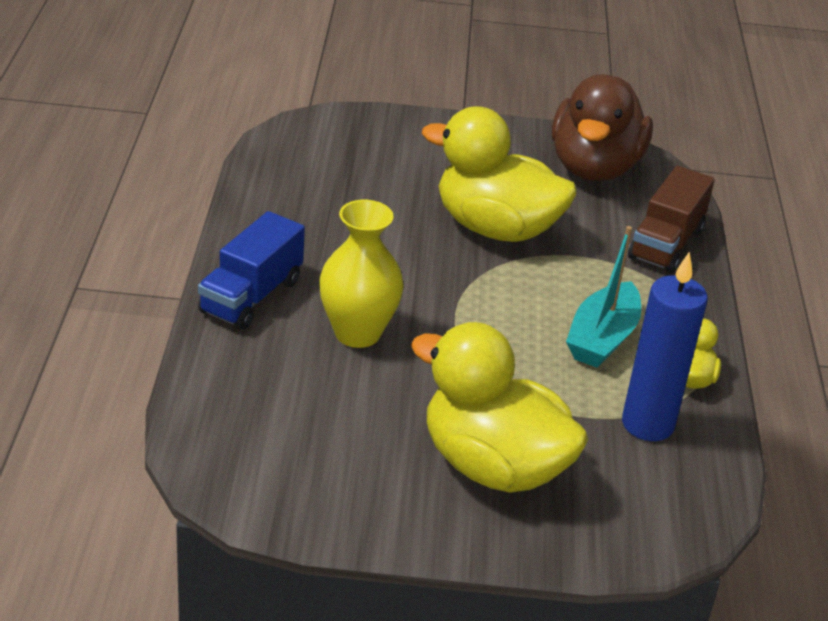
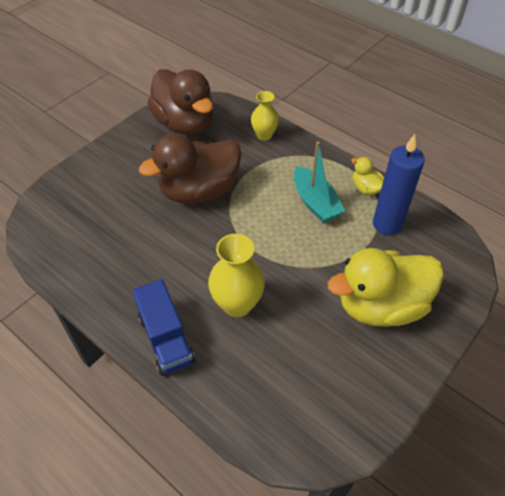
camera: 50 degrees left, 15 degrees up
yellow duck [422,106,577,242] -> brown duck [139,133,241,204]
brown truck [628,166,715,273] -> yellow vase [251,91,279,141]

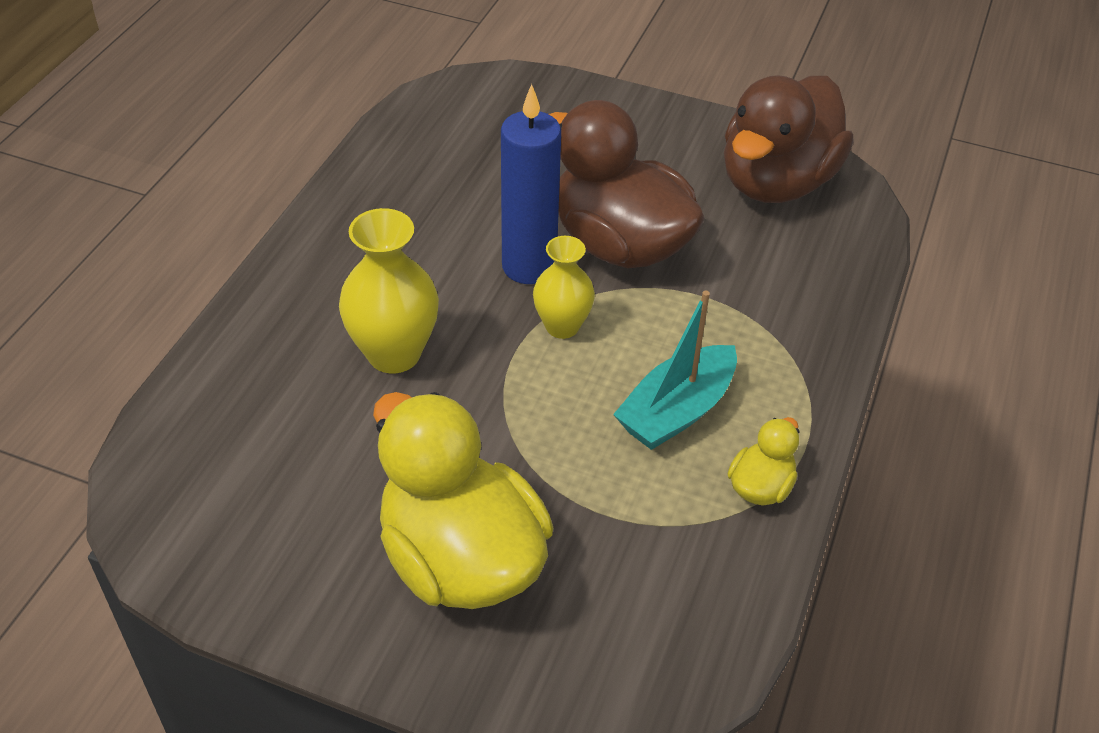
camera: 70 degrees right, 5 degrees down
blue truck [132,279,195,376] -> none
yellow vase [251,91,279,141] -> yellow vase moved to [533,236,595,339]
blue candle [373,134,425,235] -> blue candle moved to [501,84,561,284]

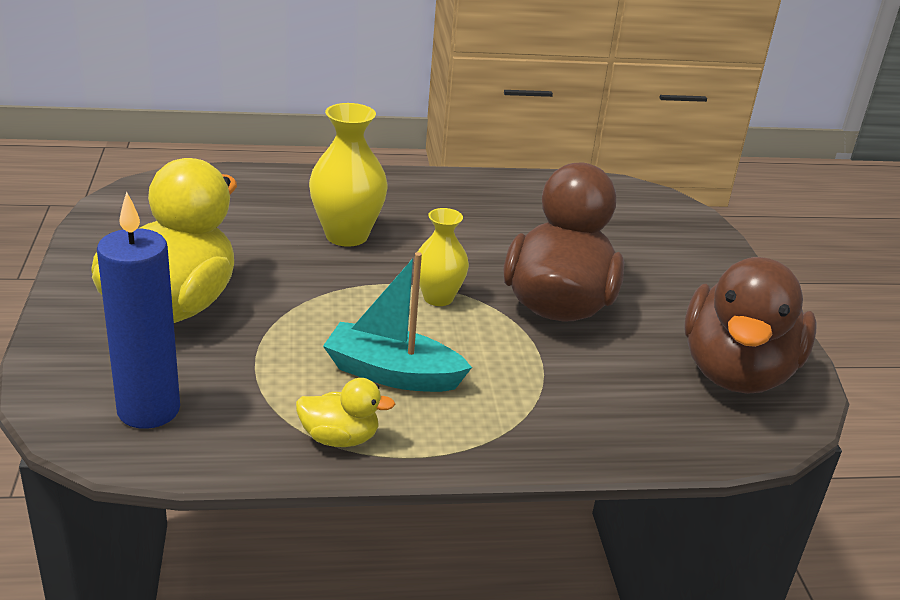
camera: 60 degrees right, 15 degrees down
blue candle [501,84,561,284] -> blue candle moved to [97,192,180,429]
brown duck [724,75,854,203] -> brown duck turned 75 degrees counterclockwise [684,257,817,394]

